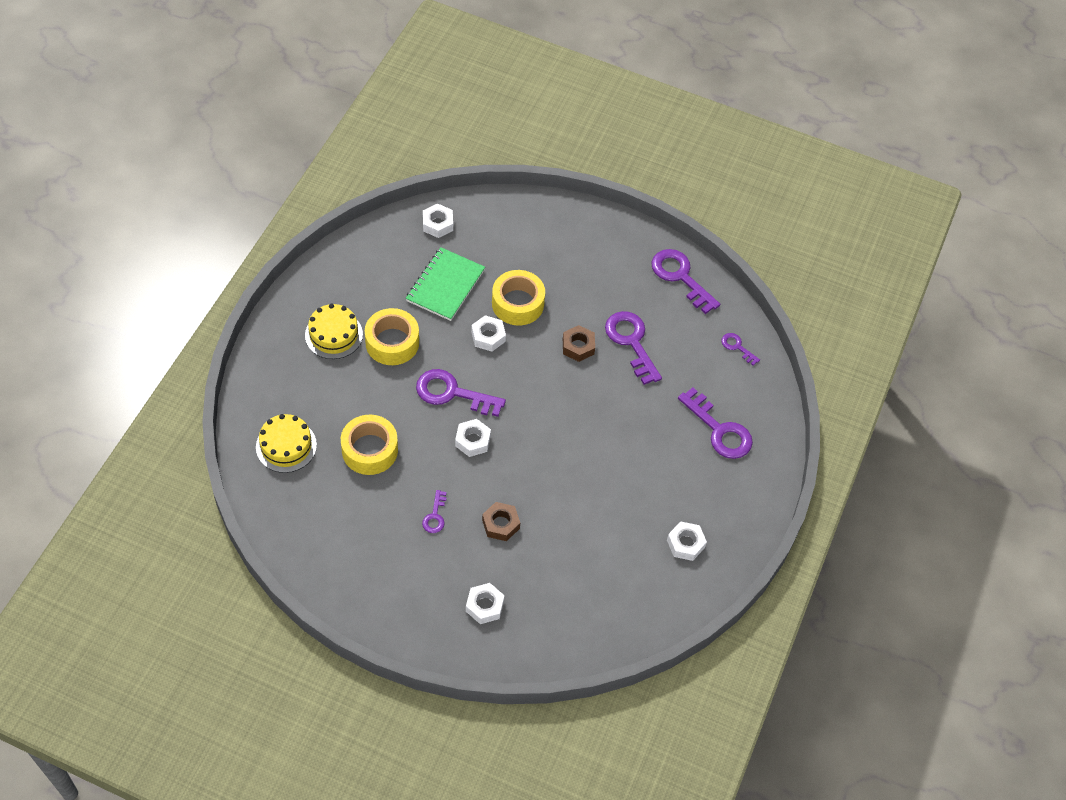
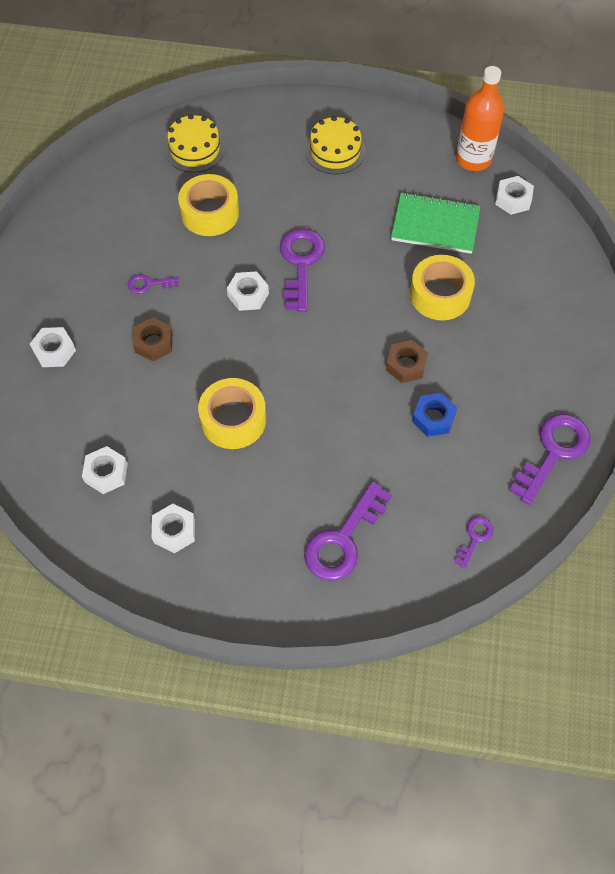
camera: 80 degrees right, 5 degrees up
yellow tape [365,308,419,365] -> yellow tape moved to [198,378,266,449]
white nut [471,315,506,352] -> white nut moved to [82,446,128,494]
purple key [605,311,662,385] -> blue nut [412,393,457,437]
none -> orange bottle [456,66,504,171]

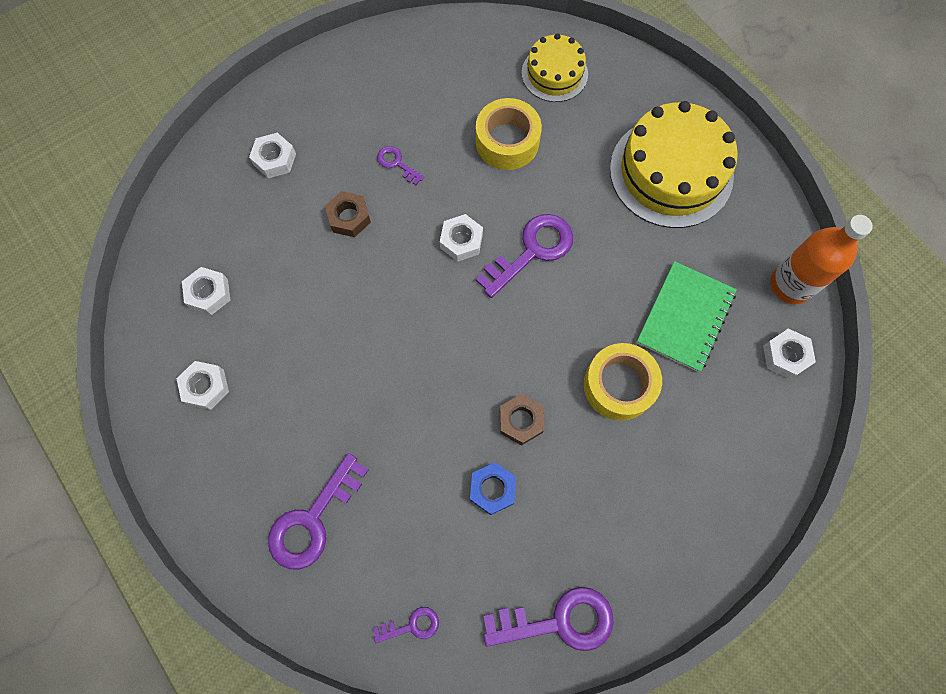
camera: 45 degrees right, 10 degrees up
yellow tape [198,378,266,449] -> none
purple key [304,481,392,581] -> purple key turned 45 degrees counterclockwise [268,453,368,570]
yellow cake [305,116,365,174] -> yellow cake [610,101,738,228], size x1.77
green notebook [391,192,480,254] -> green notebook turned 60 degrees clockwise [636,261,737,372]

